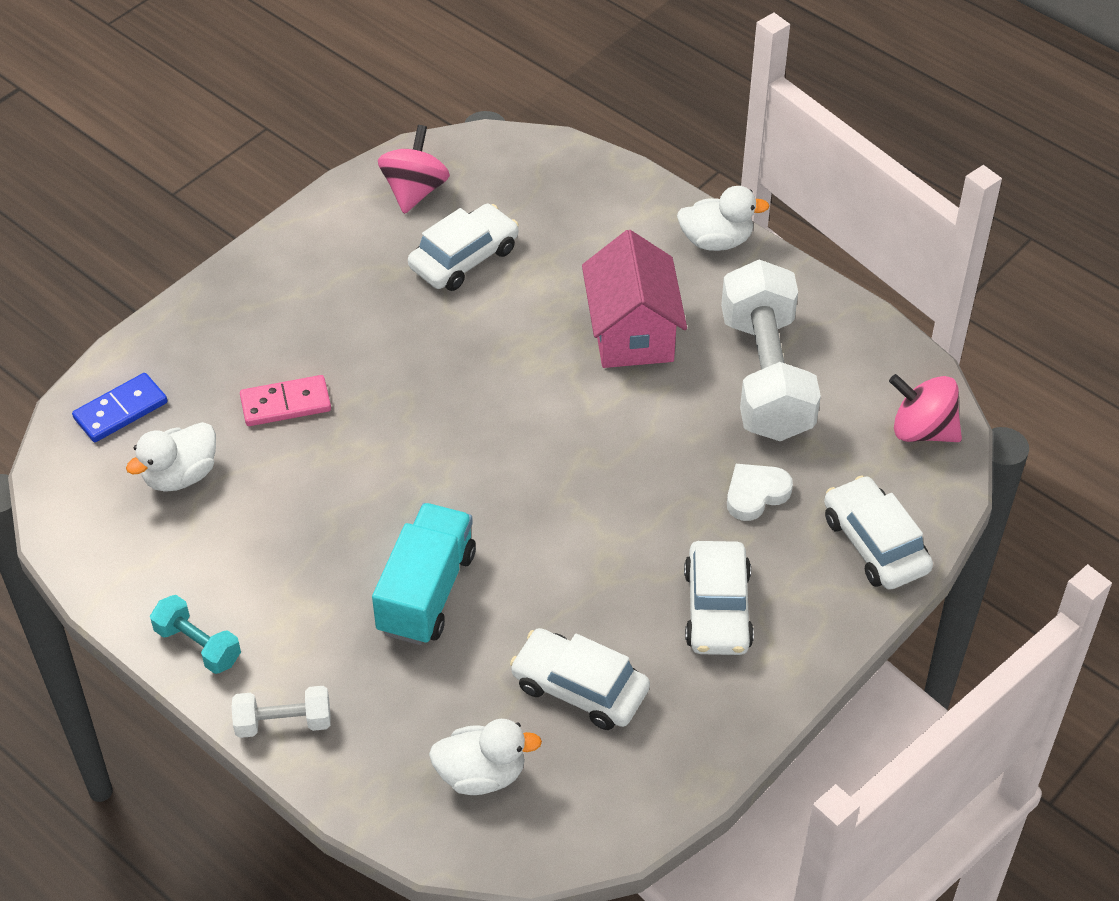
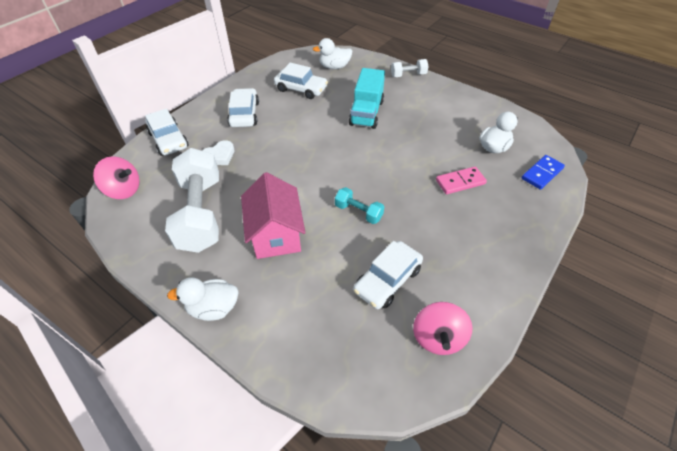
camera: 175 degrees right, 0 degrees up
turquoise dumbbell [150,595,241,674] -> turquoise dumbbell moved to [335,187,384,224]

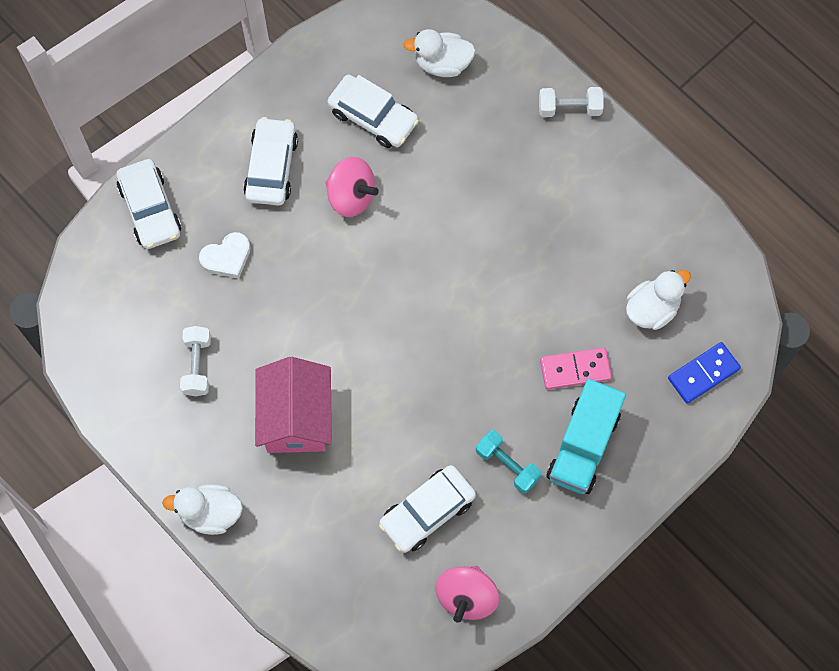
camera: 10 degrees right, 20 degrees up
pink spinning top [93,156,139,199] -> pink spinning top moved to [325,157,378,217]
white dumbbell [165,148,219,253] -> white dumbbell [180,326,211,396], size x0.46
turquoise dumbbell [335,187,384,224] -> turquoise dumbbell moved to [476,430,542,494]
turquoise truck [349,68,385,129] -> turquoise truck moved to [547,379,626,494]

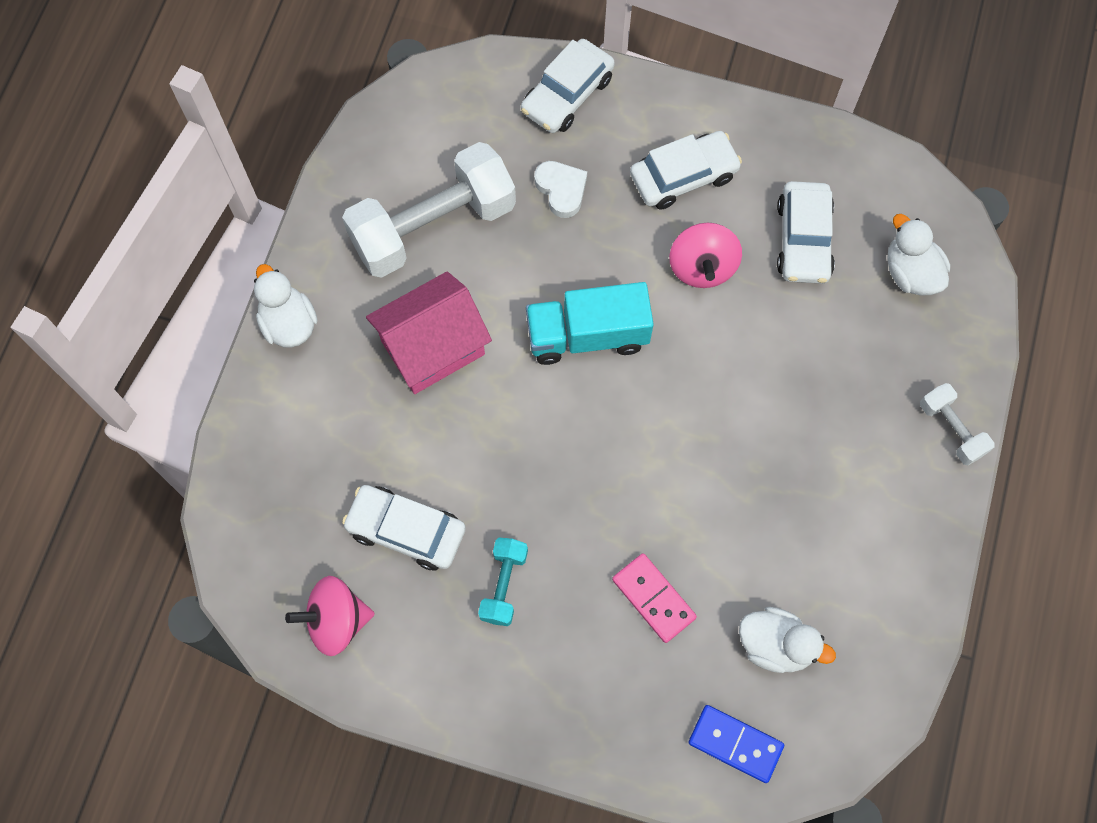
camera: 60 degrees right, 0 degrees up
white dumbbell [180,326,211,396] -> white dumbbell [342,142,516,278], size x2.15
white heart [199,232,250,279] -> white heart turned 150 degrees counterclockwise [534,161,587,218]
turquoise truck [547,379,626,494] -> turquoise truck moved to [526,282,654,365]

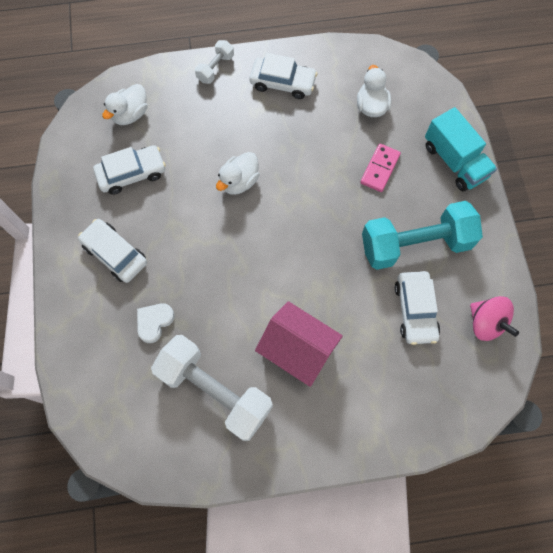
camera: 115 degrees left, 0 degrees up
white duck [254,264,317,348] -> white duck moved to [216,152,260,195]
turquoise dumbbell [478,538,528,626] -> turquoise dumbbell [362,201,483,270], size x2.15
white car [521,39,615,133] -> white car moved to [250,53,317,99]
turquoise truck [526,282,654,365] -> turquoise truck moved to [425,107,497,191]
pink spinning top [669,222,742,288] -> none
blue domino [688,705,784,783] -> none

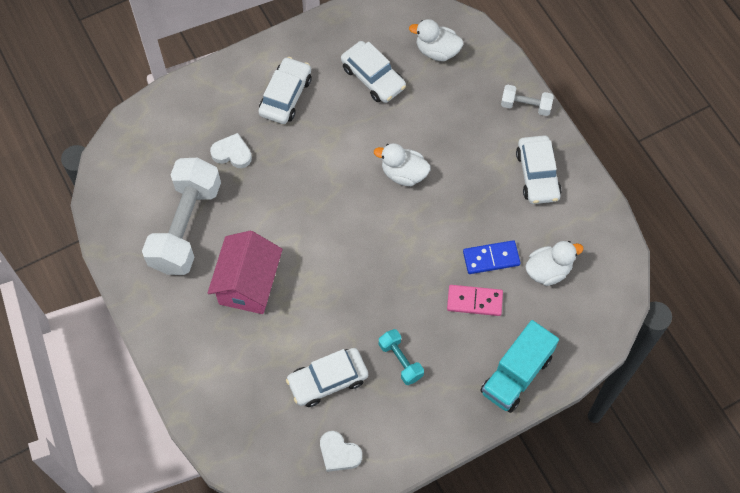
camera: 70 degrees right, 5 degrees down
turquoise dumbbell [362,201,483,270] -> turquoise dumbbell [379,329,424,385], size x0.46
pink spinning top [470,296,519,341] -> white heart [320,431,362,472]
none -> blue domino [463,240,521,274]

